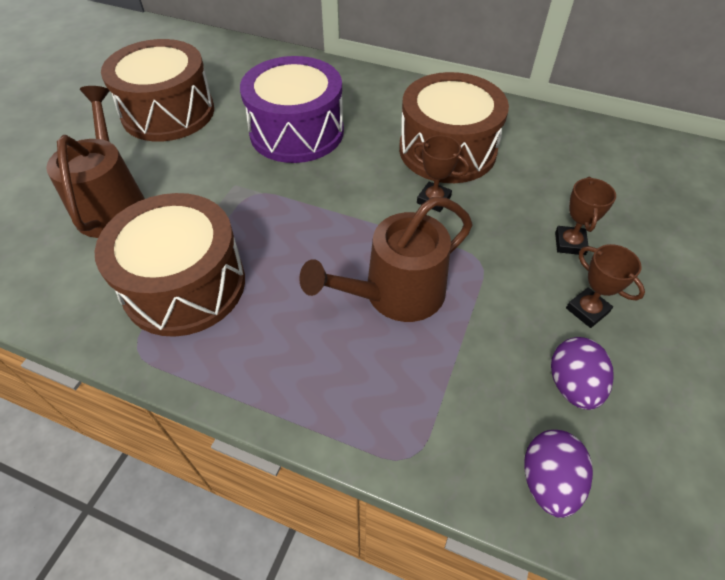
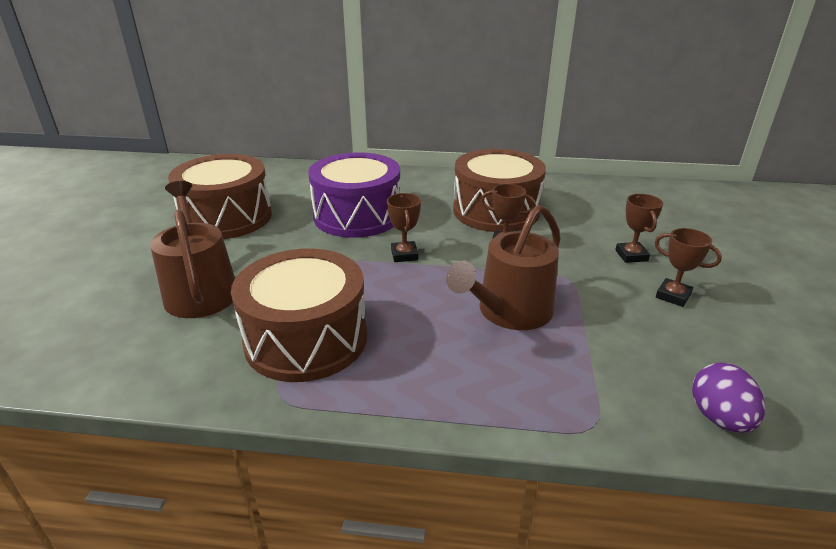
camera: 15 degrees left, 20 degrees down
purple egg [551,337,614,410] -> none
none -> brown trophy [387,193,421,262]

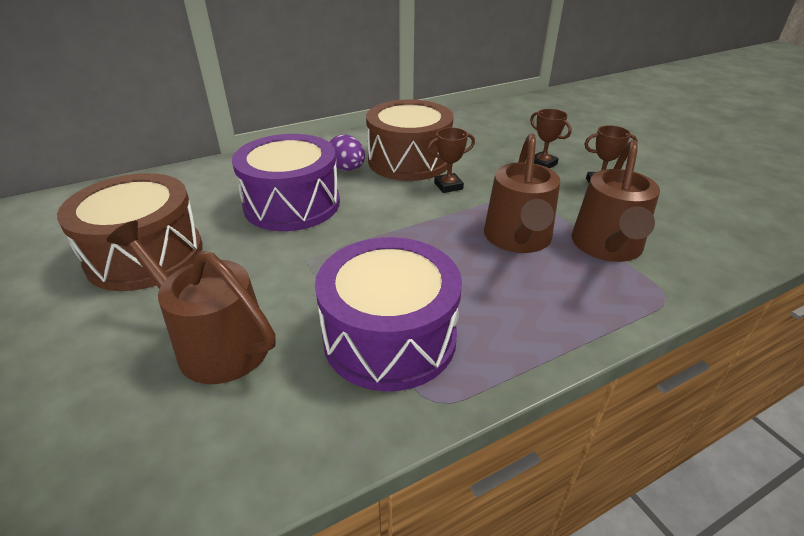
camera: 35 degrees left, 5 degrees up
brown drum [231,249,367,382] -> purple drum [315,237,462,391]
brown trophy [387,193,421,262] -> none
purple egg [692,362,765,432] -> purple egg moved to [329,135,365,171]
none -> brown watering can [571,140,660,262]

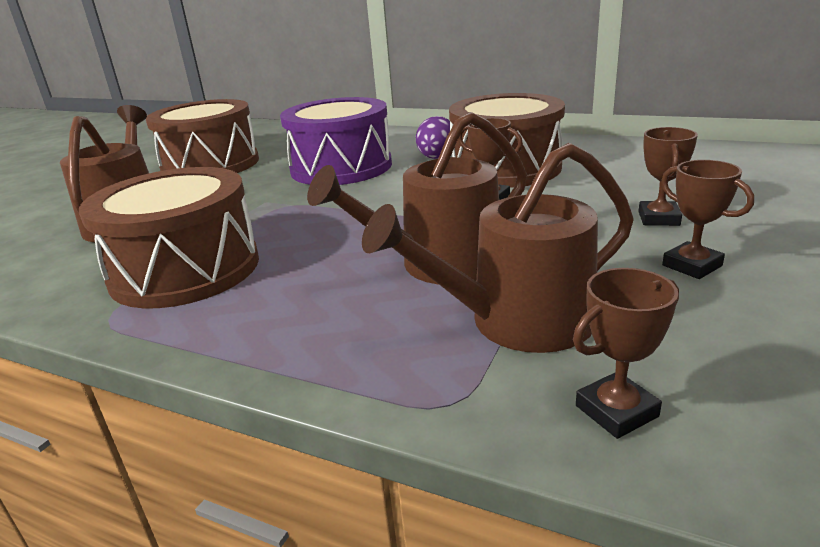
camera: 55 degrees right, 10 degrees down
purple drum [315,237,462,391] -> brown drum [79,167,259,308]
none -> brown trophy [573,268,679,439]

